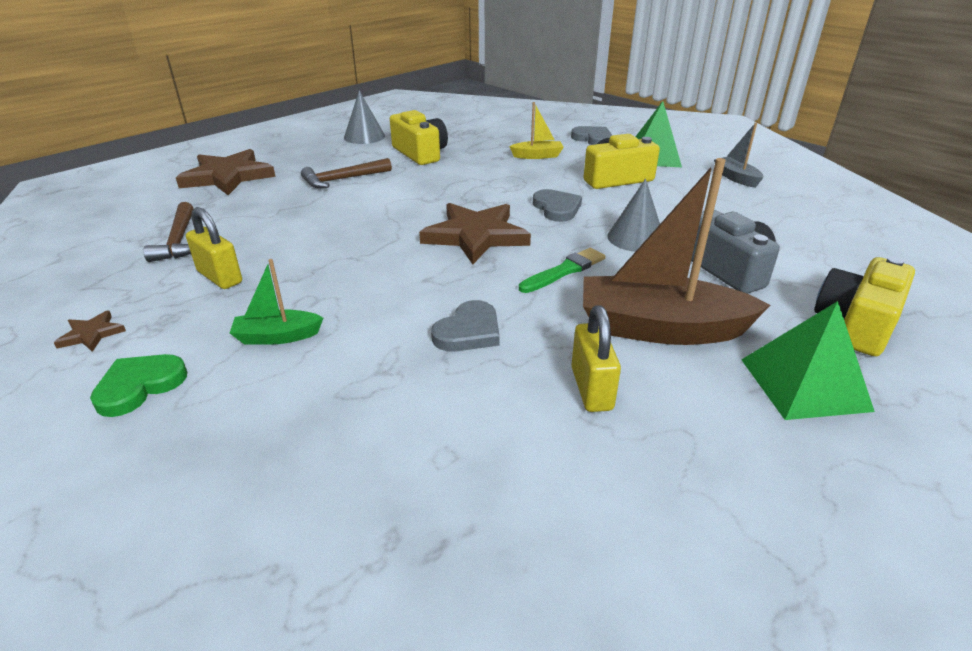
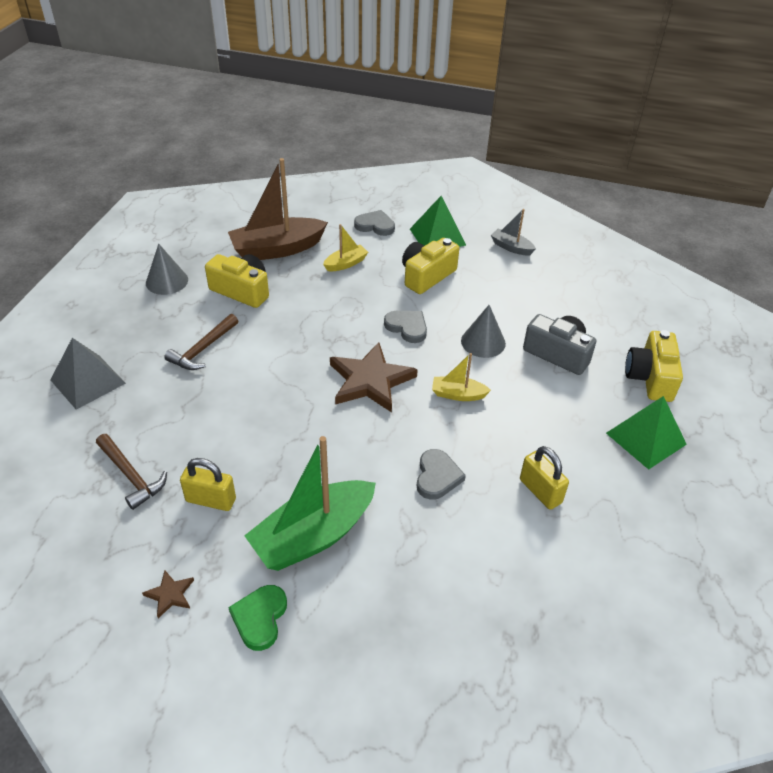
camera: 30 degrees left, 10 degrees up
brown star [176,149,276,195] -> grey pyramid [50,338,126,410]
green boat [230,259,323,345] -> green boat [244,436,376,571], size x2.05
green brush [519,248,606,293] -> yellow boat [432,353,491,401]
brown boat [583,158,770,345] -> brown boat moved to [228,158,328,260]

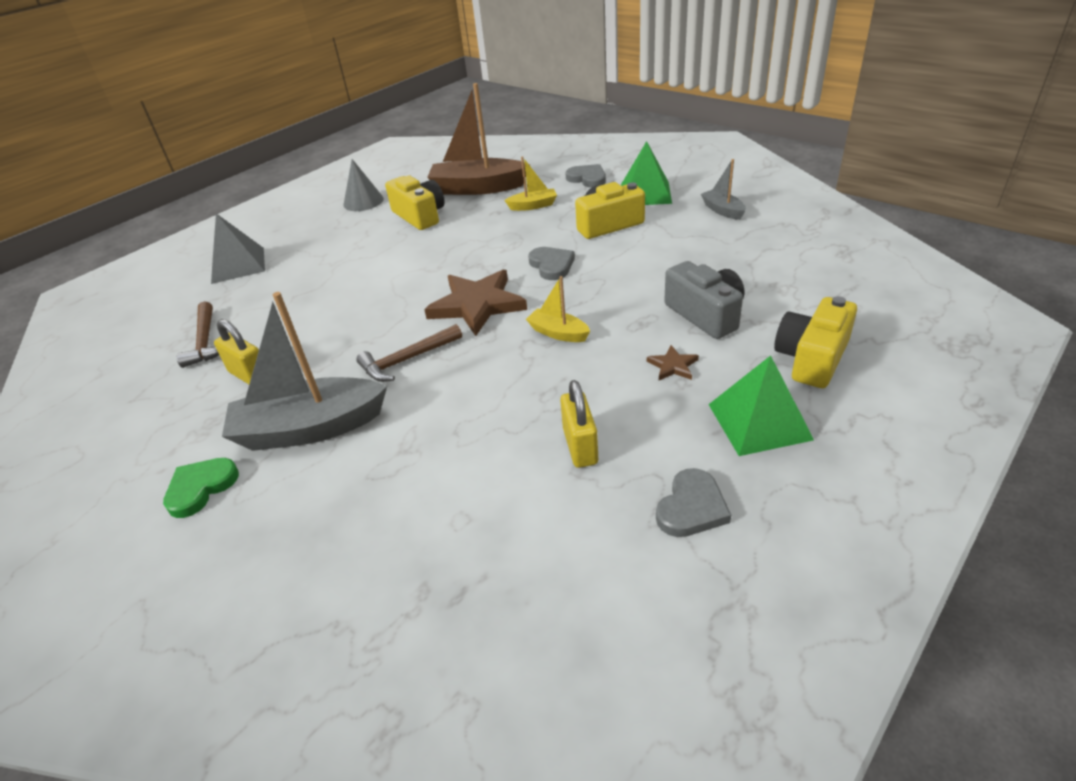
camera: 30 degrees right, 5 degrees down
brown star [142,570,194,618] -> brown star moved to [647,345,699,380]
brown hammer [164,314,238,370] -> brown hammer moved to [356,324,462,382]
green boat [244,436,376,571] -> grey boat [222,292,387,451]
grey heart [417,449,466,500] -> grey heart moved to [656,468,731,537]
grey cone [461,305,506,358] -> none

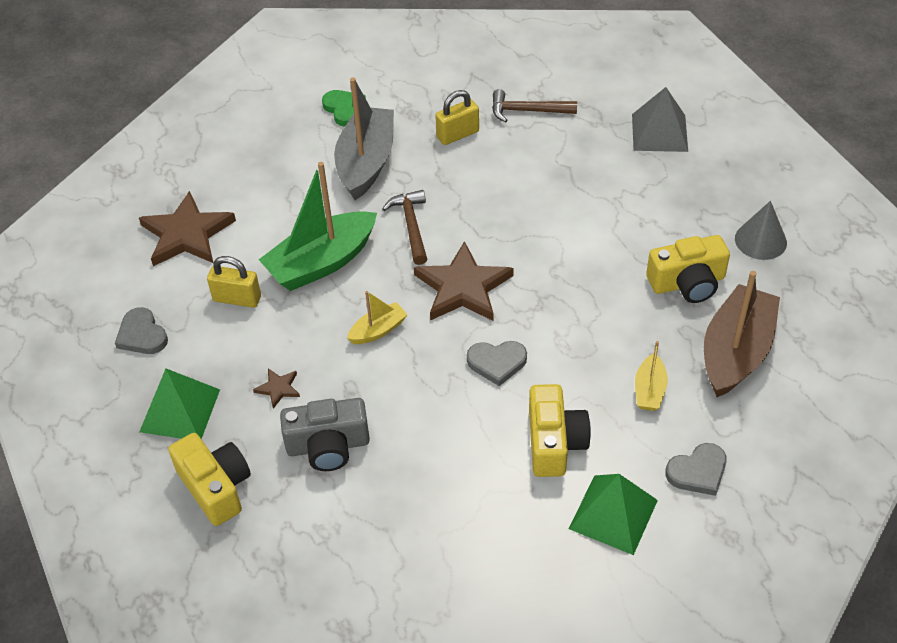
camera: 110 degrees right, 10 degrees up
grey boat [701,159,746,220] -> none
none -> brown star [139,191,236,266]
none -> green boat [259,162,377,291]

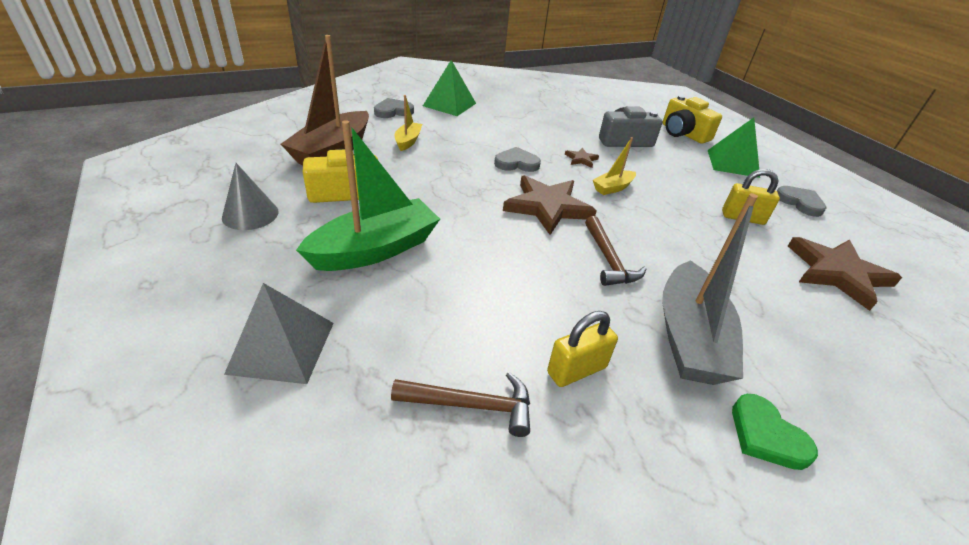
camera: 175 degrees right, 10 degrees down
brown star [253,368,300,409] -> brown star moved to [565,148,599,168]
green boat [259,162,377,291] -> green boat moved to [296,120,440,271]
yellow camera [529,384,591,477] -> none

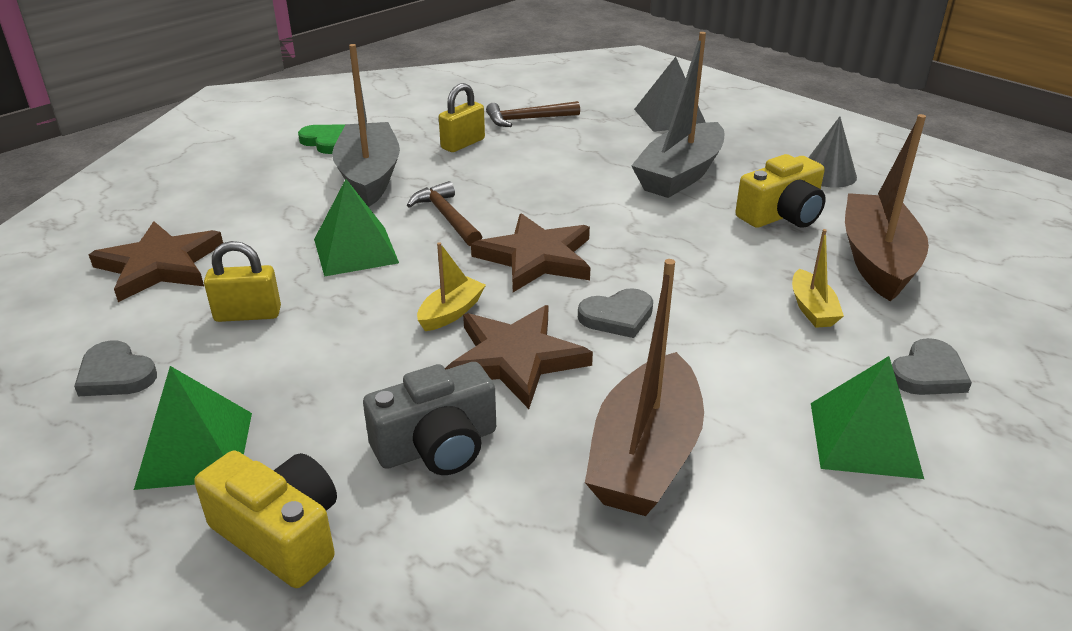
camera: 165 degrees right, 5 degrees down
green boat [296,120,440,271] -> grey boat [631,32,724,198]
brown star [565,148,599,168] -> brown star [445,305,593,409], size x2.25
none -> green pyramid [314,179,399,277]
none -> brown boat [585,259,704,516]

